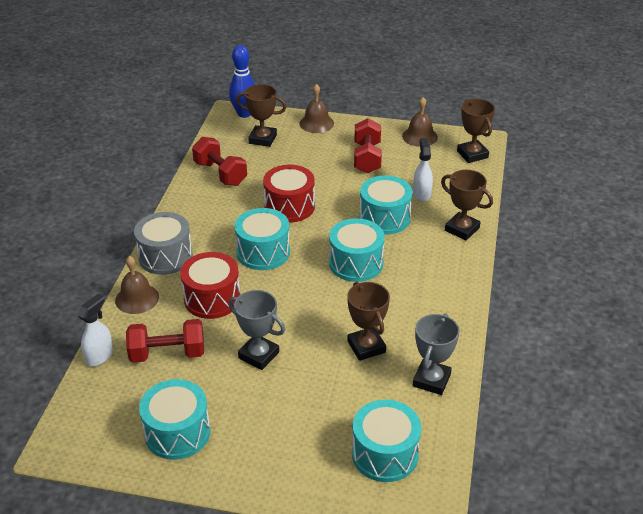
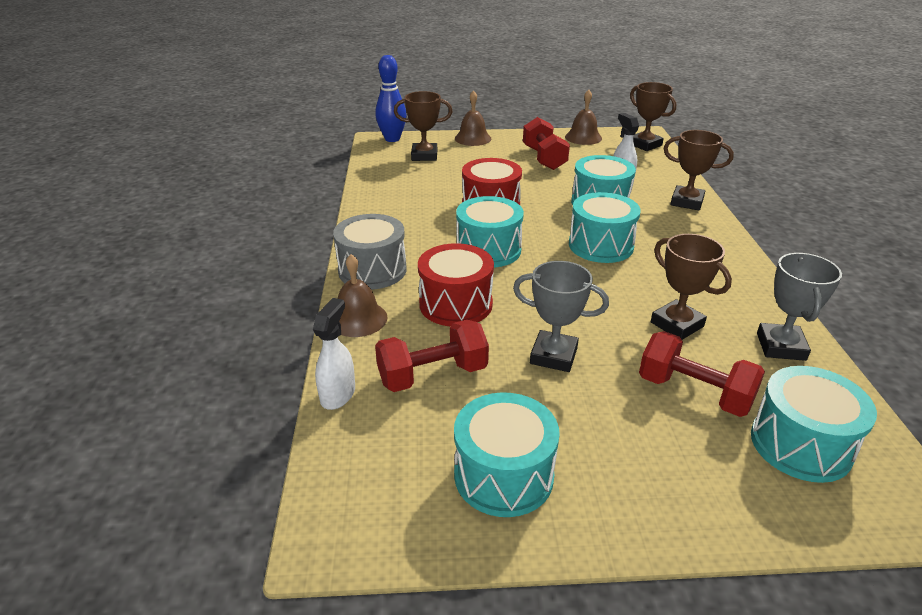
camera: 15 degrees left, 5 degrees down
red dumbbell [192,137,247,186] -> red dumbbell moved to [639,331,765,417]

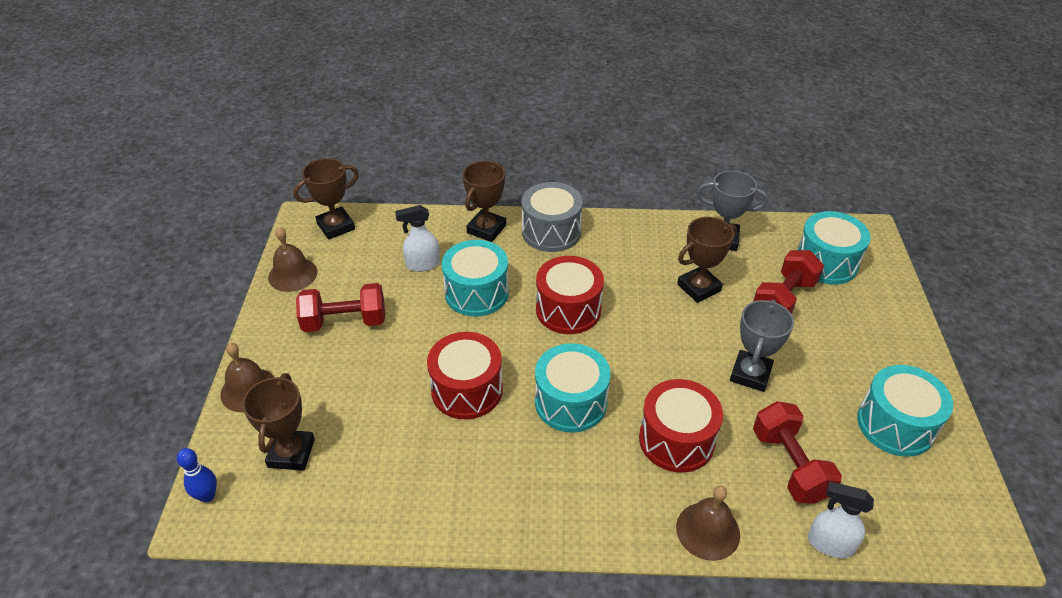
camera: 85 degrees left, 10 degrees up
grey drum [333,214,407,290] -> grey drum moved to [522,182,583,252]
blue bowling pin [376,55,407,142] -> blue bowling pin [177,448,217,502], size x0.58
turquoise drum [569,192,641,263] -> red drum [536,256,604,334]

